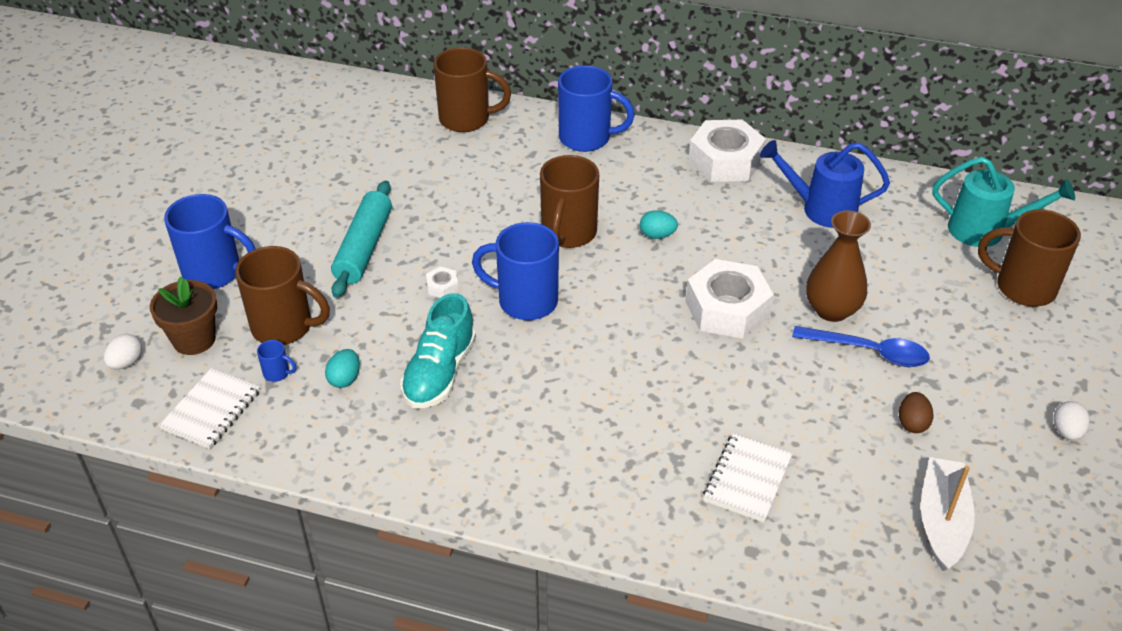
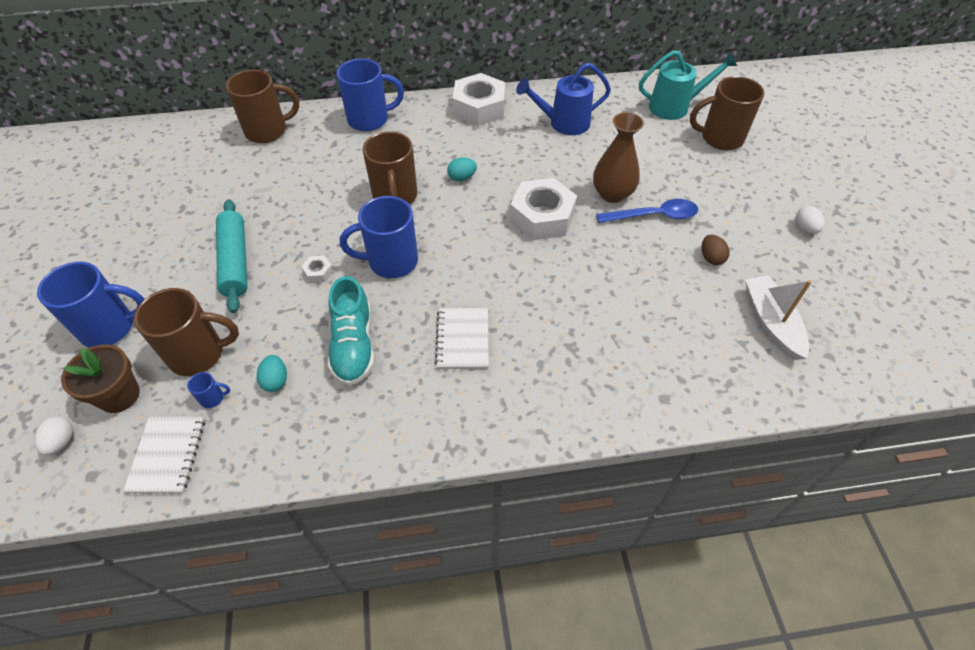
camera: 25 degrees left, 10 degrees up
white notebook [703,433,793,523] -> white notebook moved to [435,308,489,369]

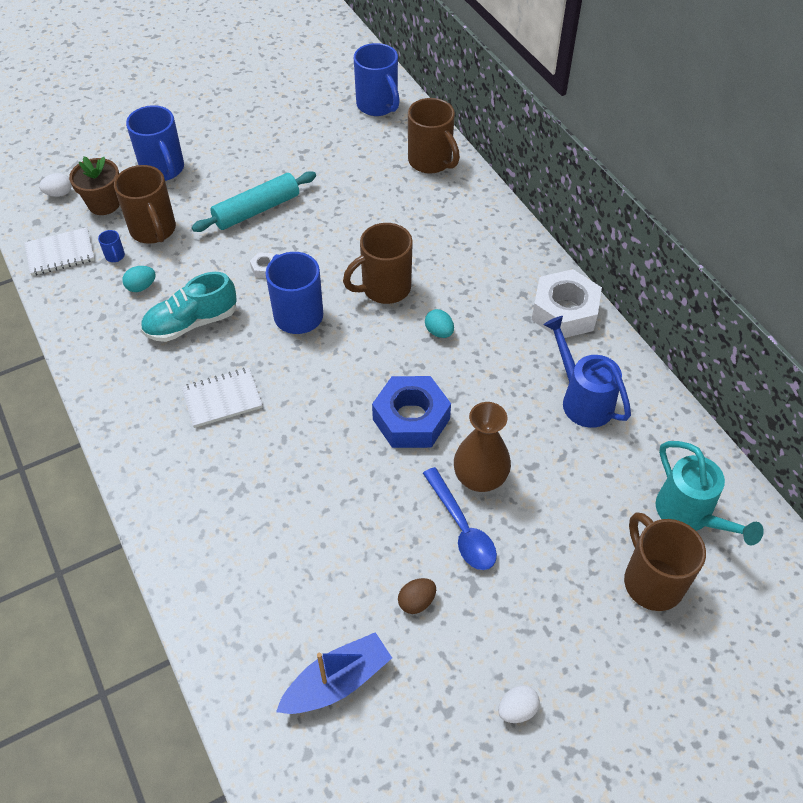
camera: 70 degrees right, 0 degrees up
blue mug [336,58,404,131] -> blue mug moved to [354,43,400,116]
white nut [510,178,577,240] -> blue nut [372,376,451,448]
white boat [745,275,812,360] -> blue boat [276,632,392,714]

